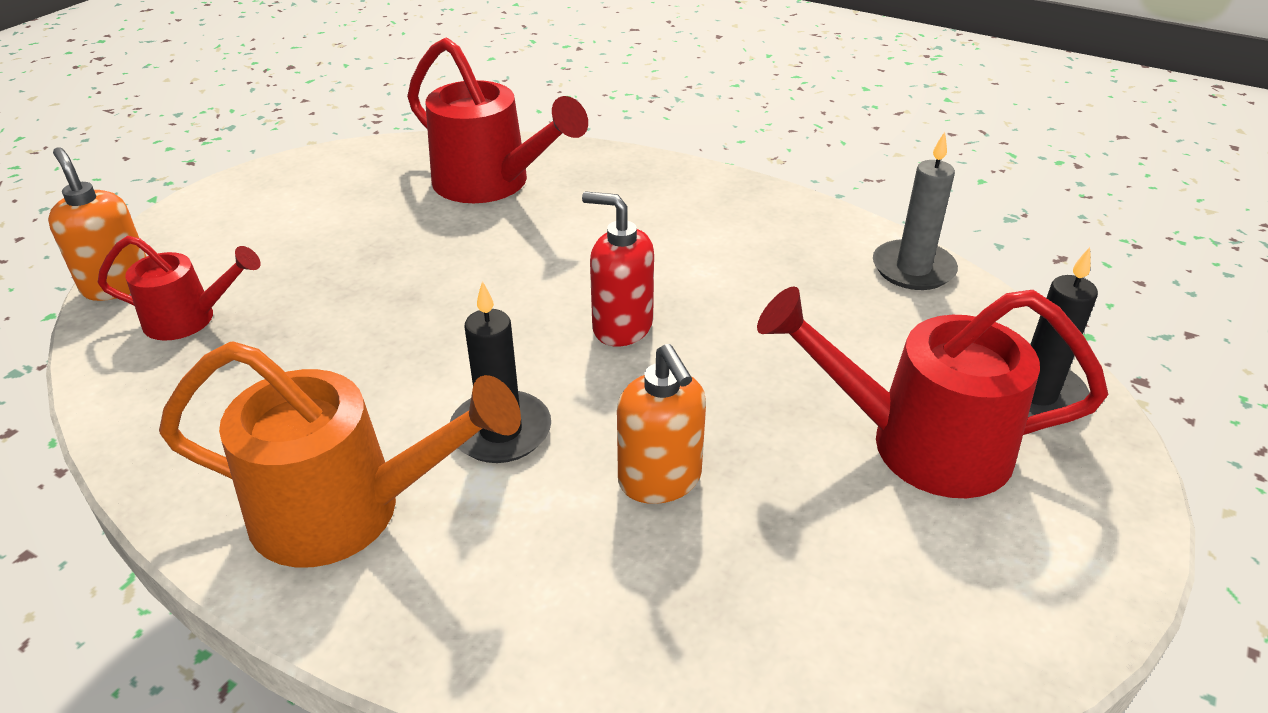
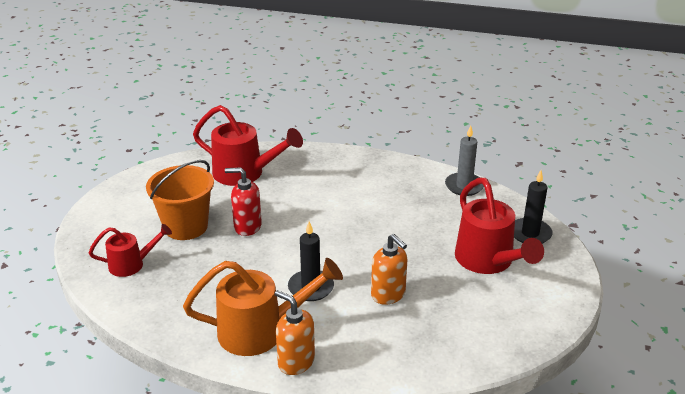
camera: 15 degrees left, 5 degrees down
orange soap dispenser [48,147,147,301] -> orange soap dispenser moved to [275,290,315,375]
red soap dispenser [582,191,654,347] -> red soap dispenser moved to [225,167,262,236]
red watering can [757,286,1109,498] -> red watering can turned 105 degrees counterclockwise [455,178,544,274]
none -> orange bucket [146,160,214,240]

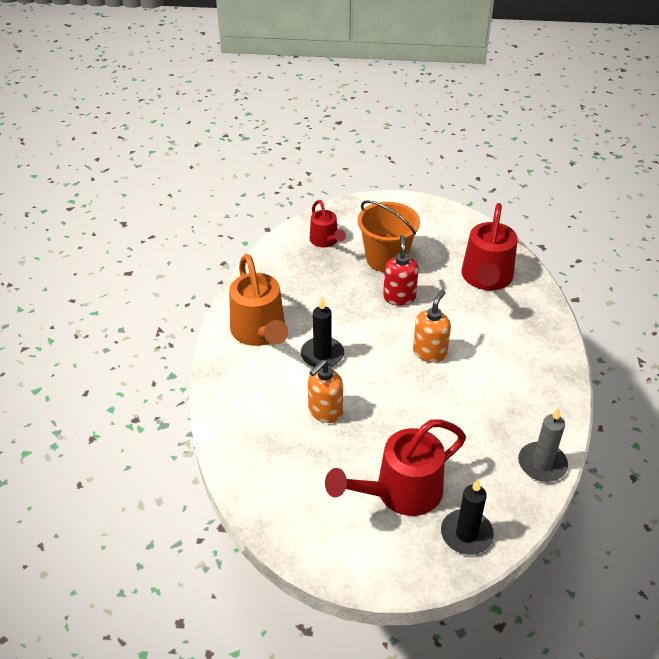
camera: 80 degrees right, 10 degrees up
orange soap dispenser [275,290,315,375] -> orange soap dispenser moved to [413,290,451,363]

